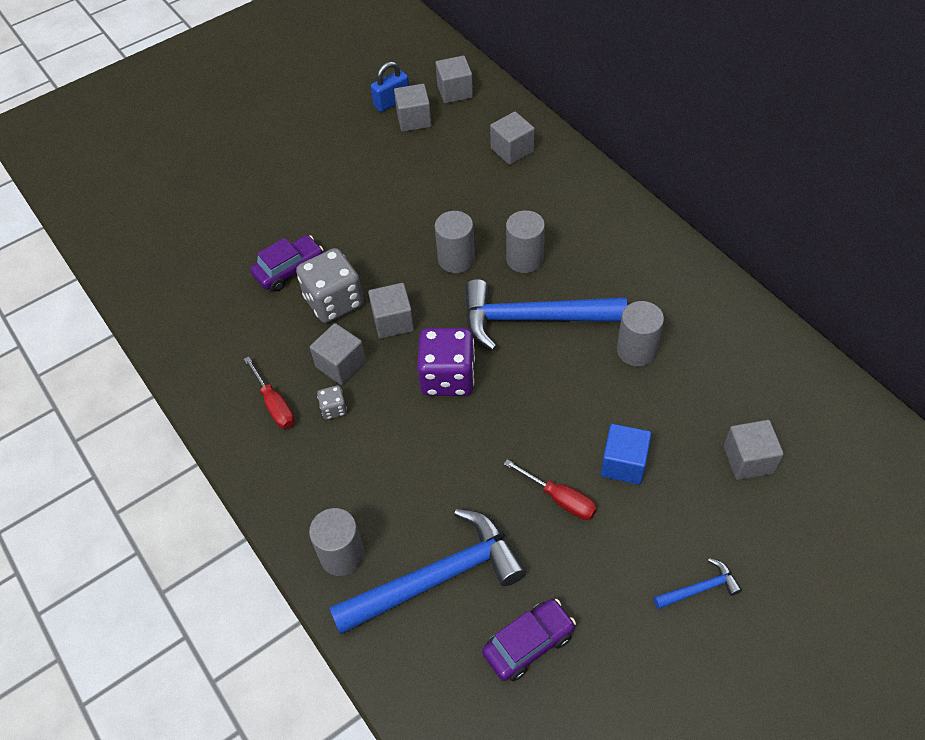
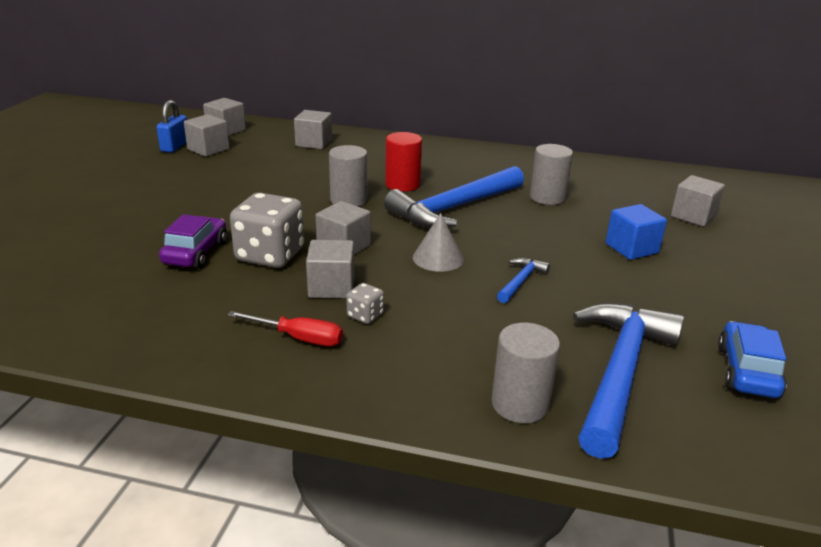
camera: 45 degrees left, 25 degrees down
purple dice [417,328,475,396] -> grey cone [413,213,464,272]
purple car [482,599,576,681] -> blue car [718,321,786,398]
red screwdriver [504,459,597,520] -> none
grey cylinder [506,210,545,273] -> red cylinder [385,132,422,192]
blue hammer [654,558,742,609] -> blue hammer moved to [497,258,550,303]

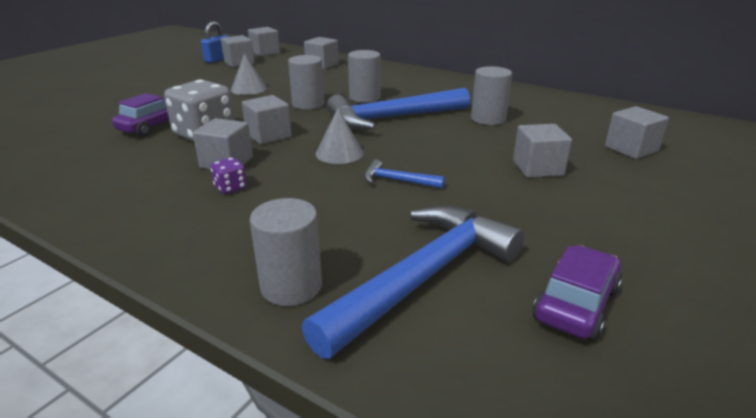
camera: 20 degrees right, 0 degrees up
red screwdriver [227,311,343,346] -> none
grey dice [346,283,384,324] -> purple dice [210,157,247,194]
red cylinder [385,132,422,192] -> grey cylinder [348,50,381,103]
blue hammer [497,258,550,303] -> blue hammer turned 120 degrees counterclockwise [364,159,445,189]
blue cube [606,204,667,260] -> grey cube [513,124,572,178]
blue car [718,321,786,398] -> purple car [533,245,622,341]
none -> grey cone [231,53,267,95]

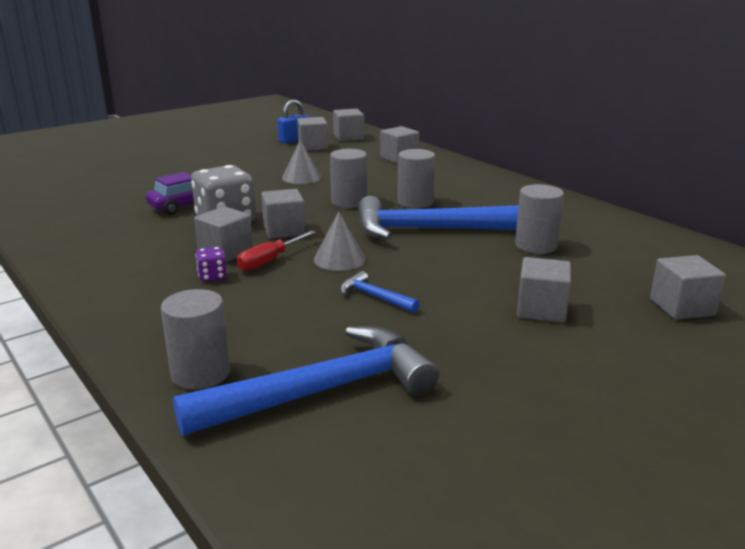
camera: 20 degrees right, 5 degrees down
purple car [533,245,622,341] -> none
none -> red screwdriver [237,231,316,271]

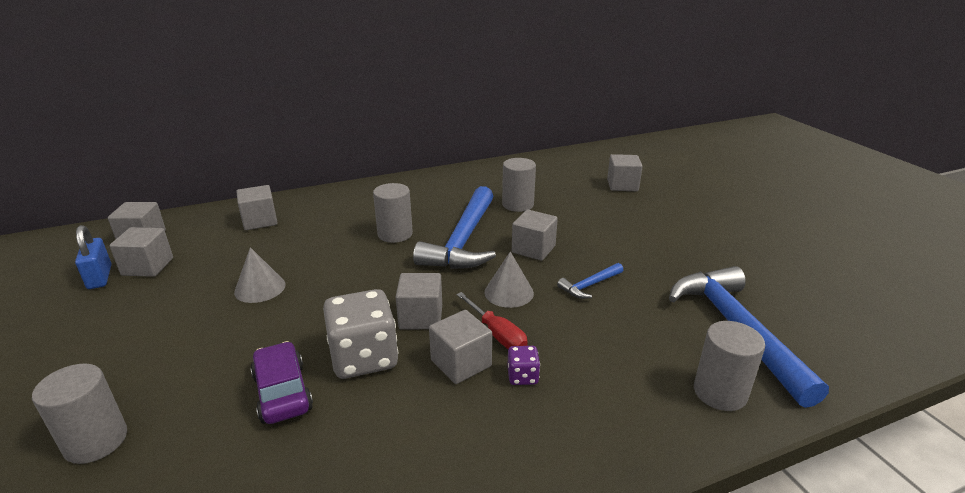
camera: 75 degrees left, 5 degrees up
grey cylinder [330,149,367,208] -> grey cylinder moved to [32,364,127,464]
grey cube [517,257,571,323] -> grey cube moved to [512,210,558,261]

